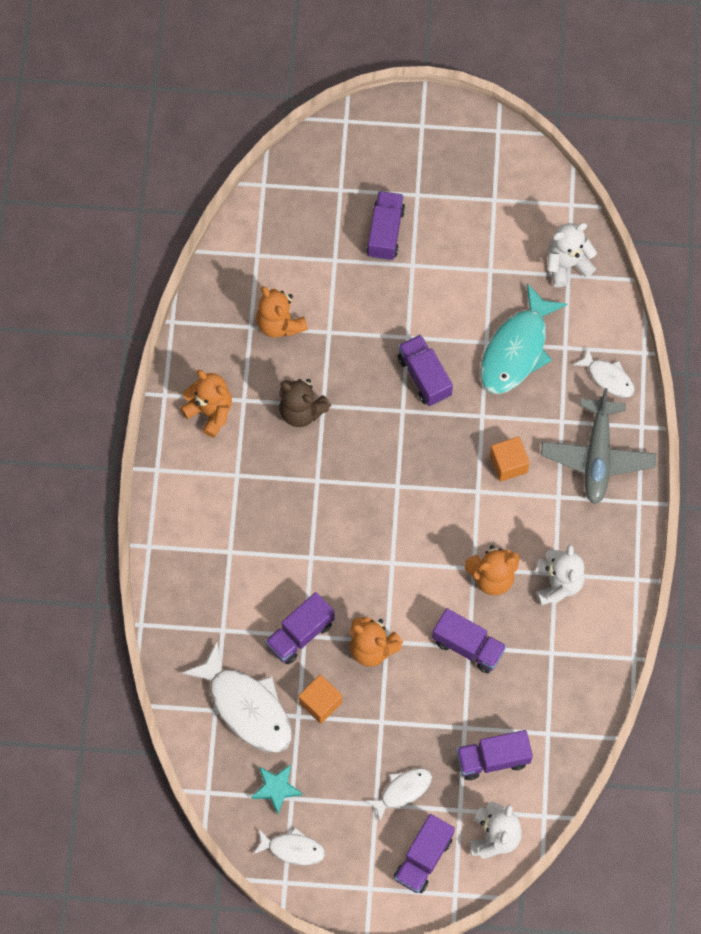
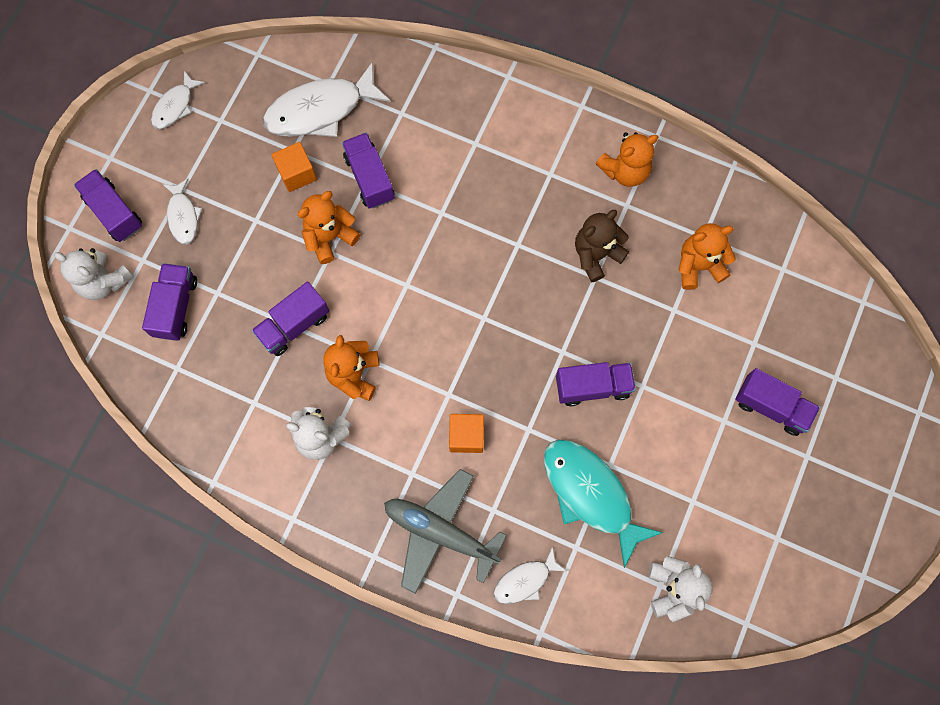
camera: 110 degrees right, 5 degrees up
turquoise star [251,764,302,814] -> none

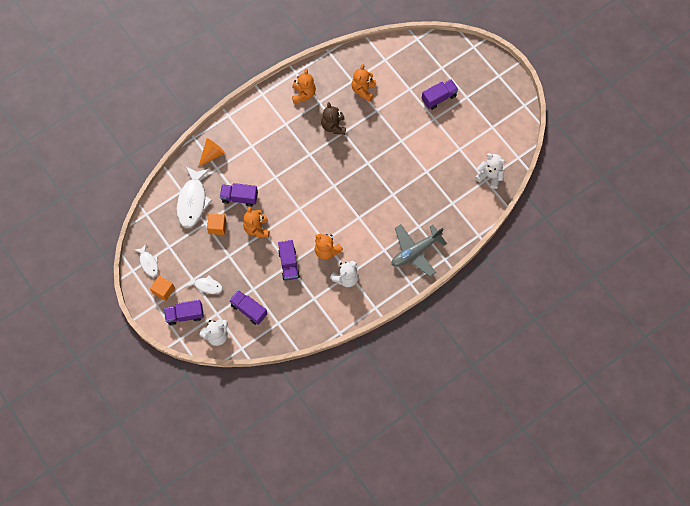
camera: 60 degrees left, 5 degrees down
orange cube [449,414,484,453] -> orange cube moved to [150,276,175,301]
white fish [493,546,568,604] -> none
turquoise fish [544,439,663,568] -> none
purple truck [556,362,636,406] -> none
none -> orange cone [198,138,225,167]

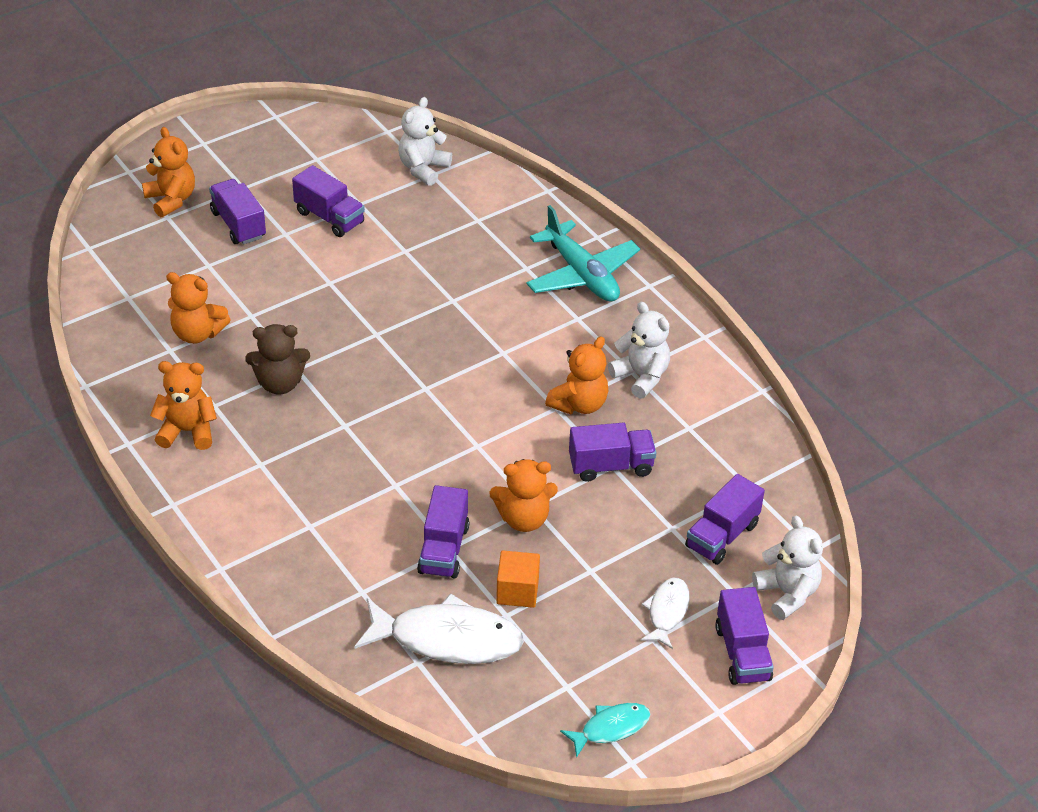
camera: 90 degrees left, 25 degrees down
white fish [134,244,158,277] -> turquoise fish [560,703,651,758]
orange cube [150,276,175,301] -> none
orange cone [198,138,225,167] -> none
grey plane [391,224,447,277] -> turquoise plane [526,205,640,302]
none -> orange teddy bear [142,127,195,217]
none -> purple truck [292,165,365,237]

